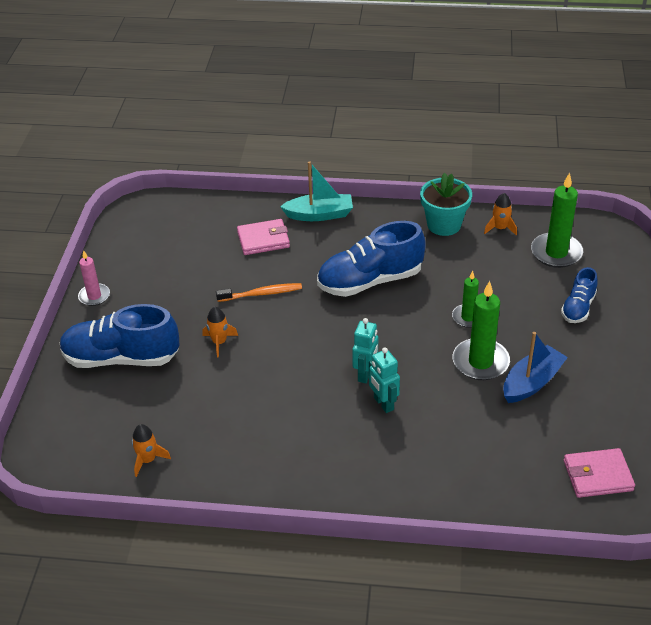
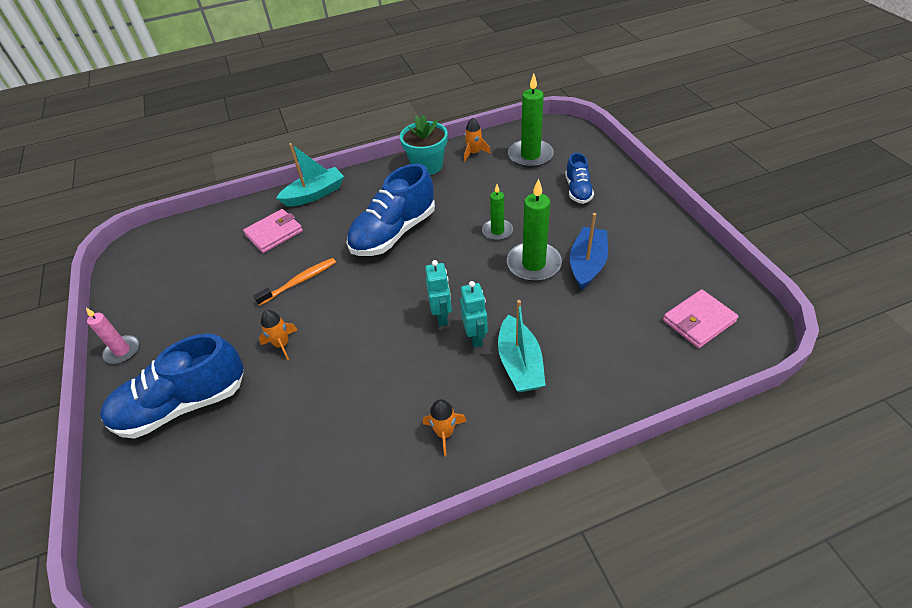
camera: 25 degrees left, 5 degrees up
orange rocket [132,424,171,477] -> orange rocket moved to [423,399,467,457]
turquoise robot [369,347,400,413] -> turquoise robot turned 135 degrees counterclockwise [460,281,488,348]
none -> turquoise boat [498,300,546,392]

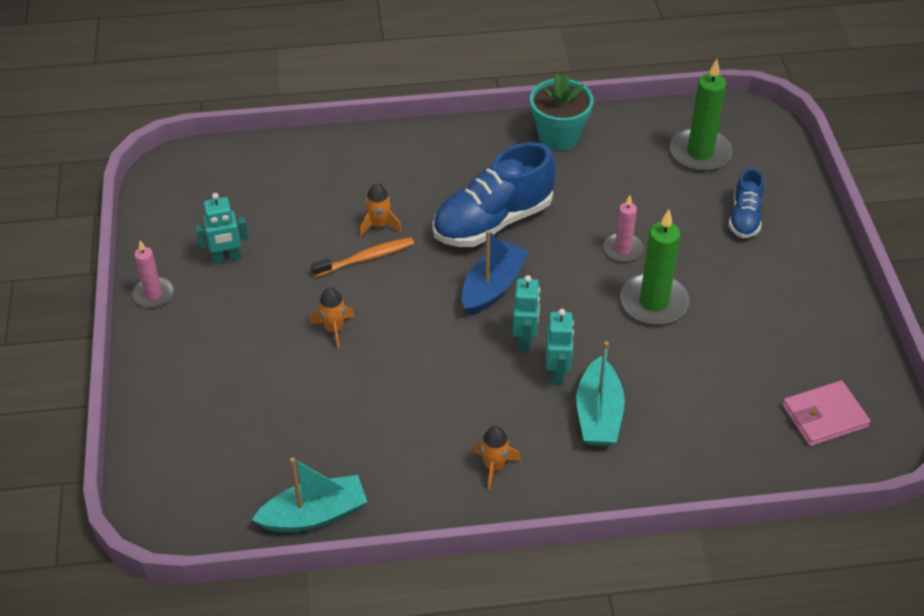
camera: 10 degrees right, 0 degrees up
blue shoe [100,333,244,439] -> none
pink wallet [243,209,303,253] -> none
turquoise boat [276,143,344,207] -> turquoise boat moved to [252,457,367,532]
orange rocket [464,118,491,162] -> orange rocket moved to [359,183,402,237]
green candle [482,184,513,241] -> pink candle [603,195,643,262]
blue boat [570,213,608,290] -> blue boat moved to [462,230,529,316]
none -> turquoise robot [195,193,249,264]

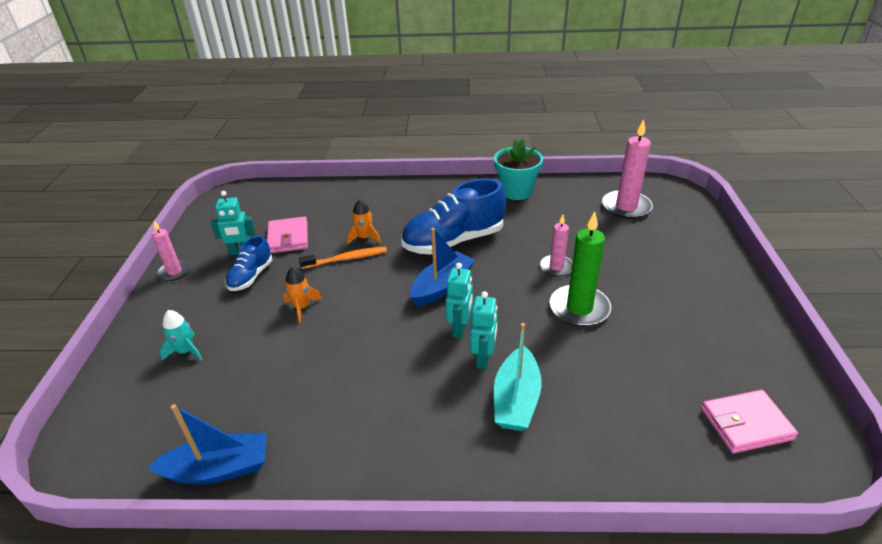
camera: 10 degrees right, 10 degrees down
turquoise boat [252,457,367,532] -> blue boat [148,404,267,484]
orange rocket [473,426,521,490] -> none
green candle [670,59,732,172] -> pink candle [602,119,653,219]
blue shoe [728,168,764,238] -> blue shoe moved to [225,236,272,291]
none -> turquoise rocket [160,310,203,361]
none -> pink wallet [267,217,308,253]

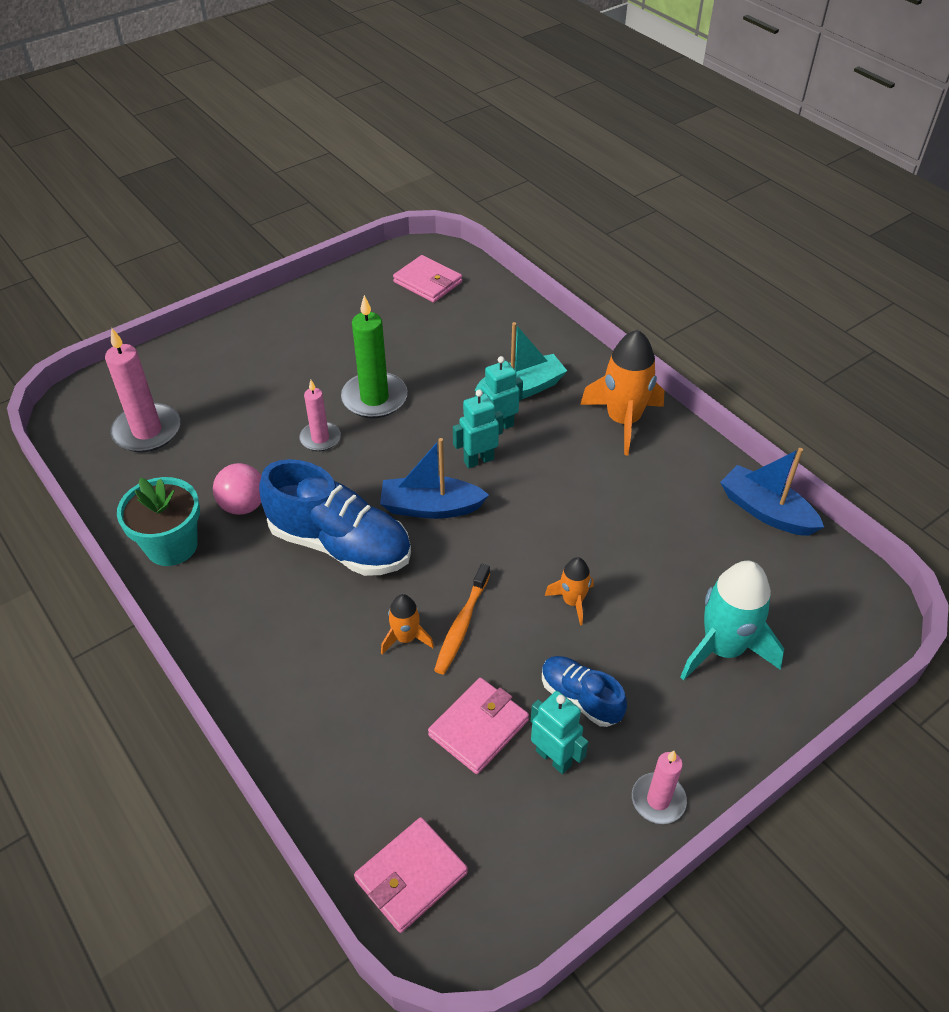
camera: 130 degrees left, 10 degrees up
turquoise rocket [160,310,203,361] -> turquoise rocket [680,561,784,680], size x1.92
blue shoe [225,236,272,291] -> blue shoe turned 120 degrees counterclockwise [542,656,627,727]
orange toothbrush [299,247,387,269] -> orange toothbrush turned 105 degrees counterclockwise [434,564,490,675]
none -> pink ball [213,463,261,515]
none -> pink wallet [354,817,468,933]
none -> orange rocket [580,329,664,455]

